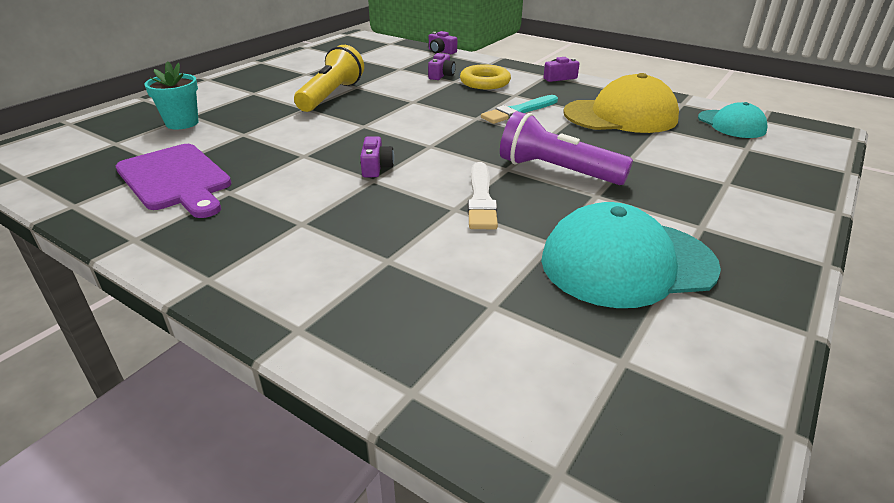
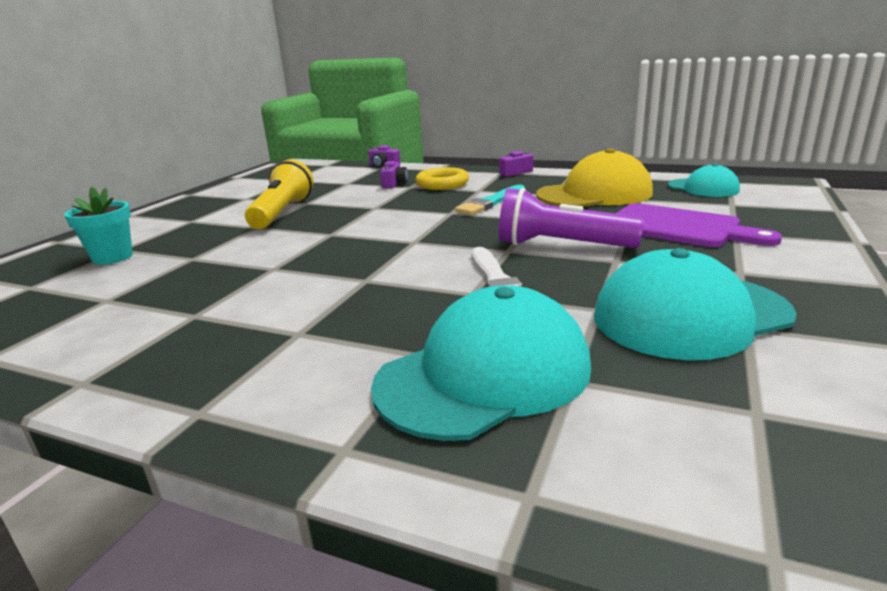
camera: 10 degrees left, 10 degrees down
purple cutting board [116,144,231,218] -> purple cutting board moved to [616,203,782,247]
purple camera [360,136,394,177] -> none
none -> turquoise cap [371,285,591,441]

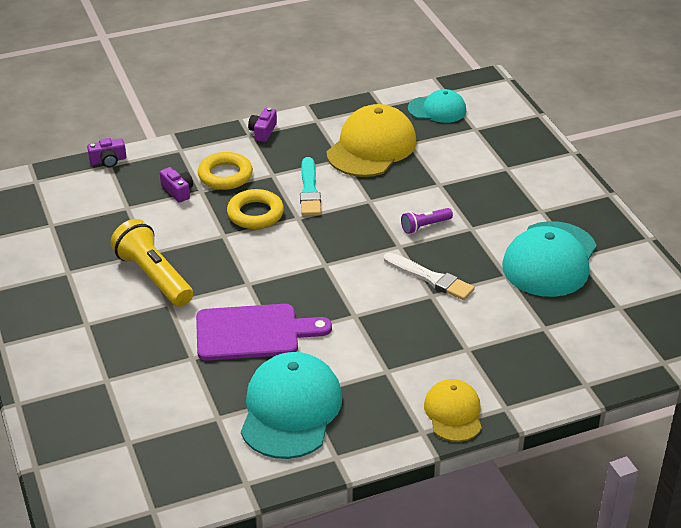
camera: 45 degrees left, 15 degrees up
turquoise flower pot [64,187,133,265] -> none
turquoise cap [371,285,591,441] -> turquoise cap moved to [241,352,342,459]
purple flashlight [499,188,644,248] -> purple flashlight [401,208,453,234], size x0.51
purple cutting board [616,203,782,247] -> purple cutting board moved to [196,304,332,361]
none -> yellow ring [227,189,284,229]
none -> yellow cap [424,379,482,442]

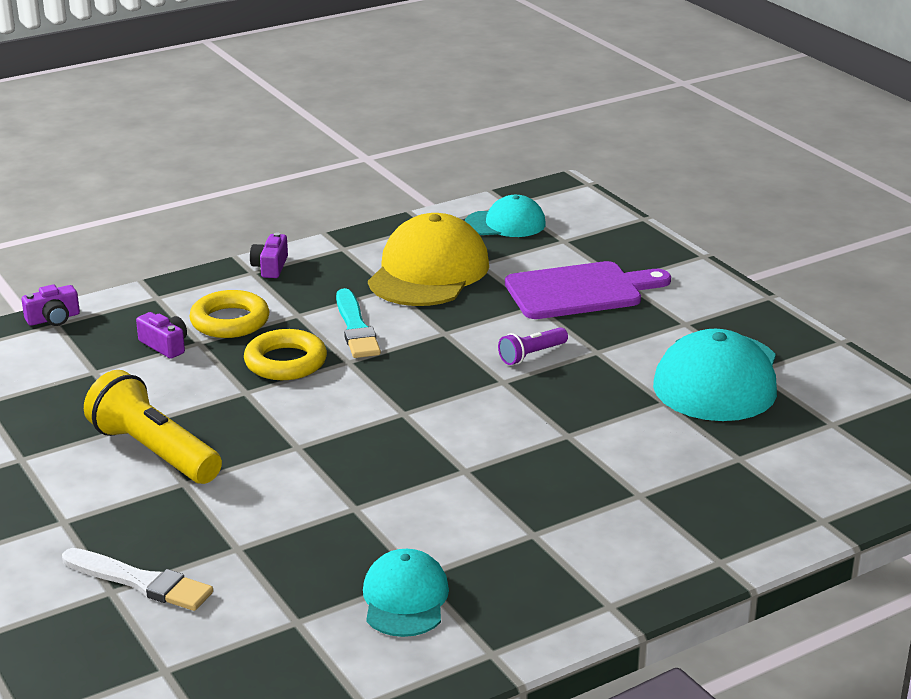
camera: 10 degrees left, 10 degrees down
purple cutting board [196,304,332,361] -> purple cutting board moved to [505,261,671,319]
turquoise cap [241,352,342,459] -> turquoise cap [363,549,449,637], size x0.59
white brush [384,253,475,300] -> white brush moved to [62,548,213,611]
yellow cap [424,379,482,442] -> none

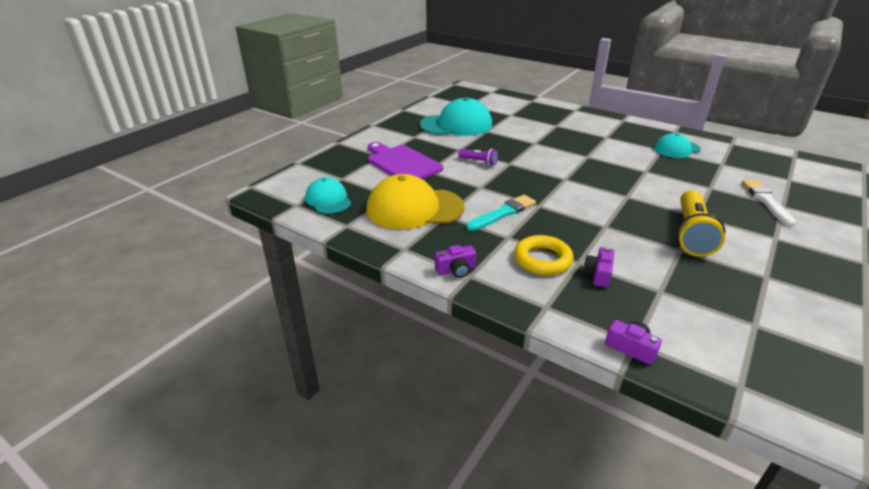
camera: 115 degrees left, 5 degrees up
yellow ring [244,329,327,380] -> none

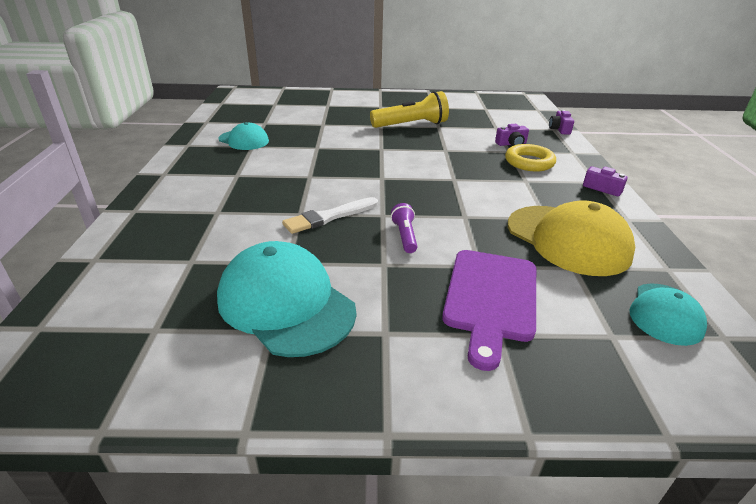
camera: 125 degrees left, 0 degrees up
turquoise brush [466,195,536,231] -> none
white brush [742,180,796,227] -> white brush moved to [282,197,378,234]

